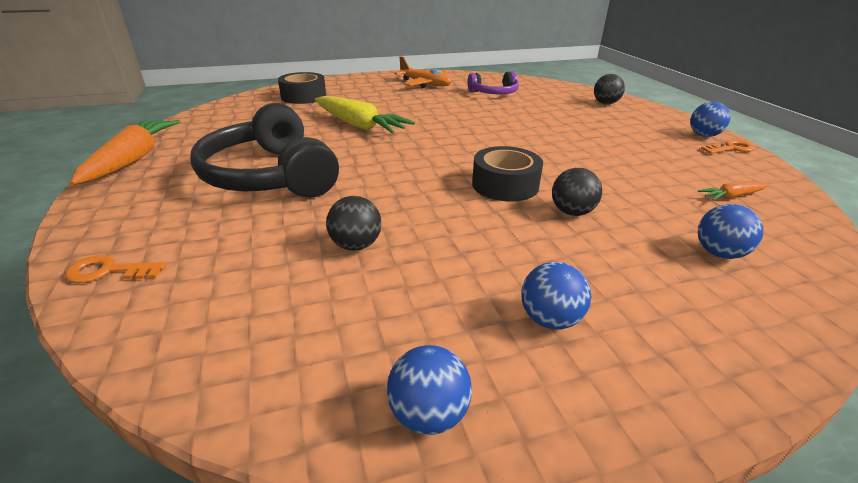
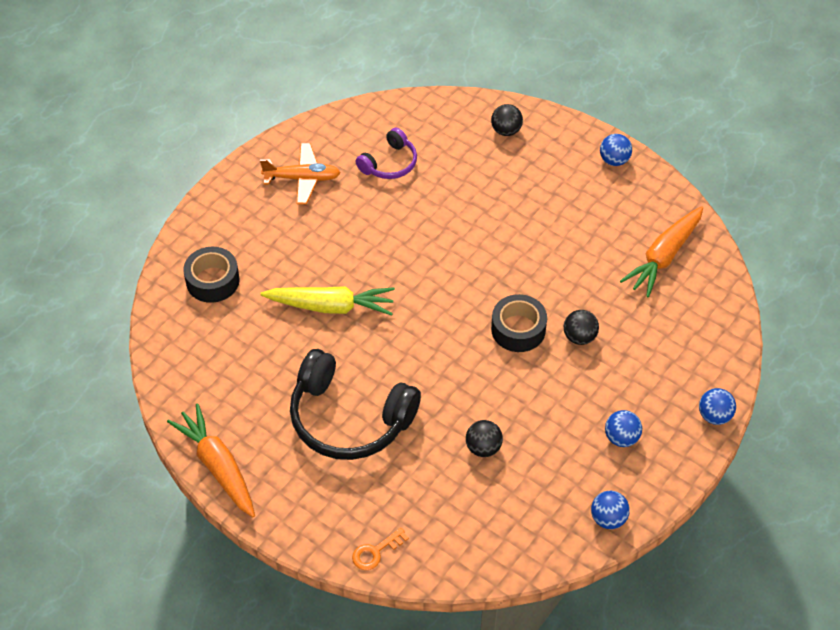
camera: 35 degrees left, 20 degrees up
orange carrot [698,182,768,201] -> orange carrot [620,207,703,297], size x2.15
blue ball [698,204,763,259] -> blue ball moved to [699,388,736,425]
orange key [701,140,755,154] -> none

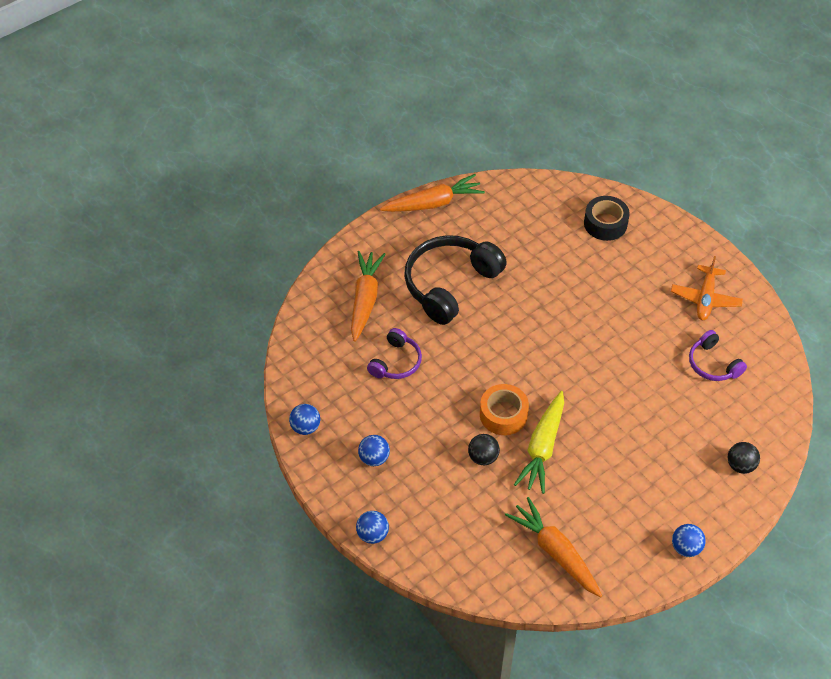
camera: 105 degrees right, 0 degrees up
yellow carrot [260,286,395,316] -> yellow carrot moved to [514,391,564,494]
orange key [352,528,409,570] -> none
black ball [466,420,503,457] -> purple headphones [367,328,422,379]
black tape [491,294,547,352] -> orange tape [480,384,529,435]
none -> orange carrot [351,251,385,342]

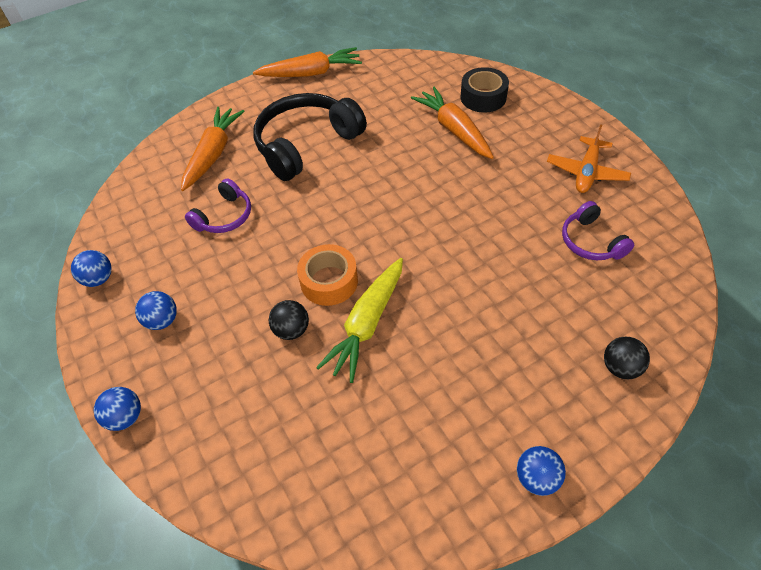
camera: 10 degrees right, 0 degrees up
orange carrot [505,497,602,598] -> orange carrot moved to [411,86,494,159]

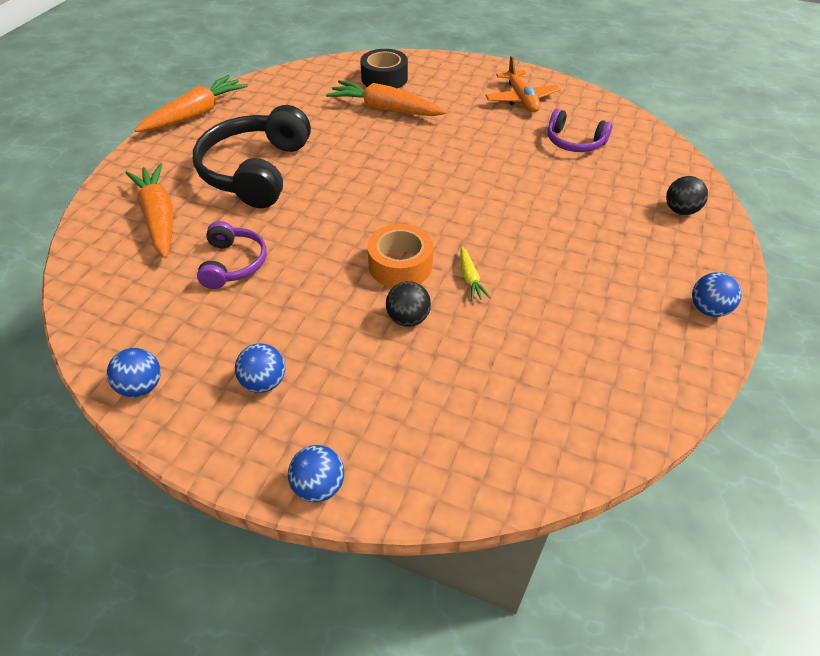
camera: 40 degrees left, 5 degrees down
yellow carrot [316,258,403,383] -> yellow carrot [460,247,491,301], size x0.47

